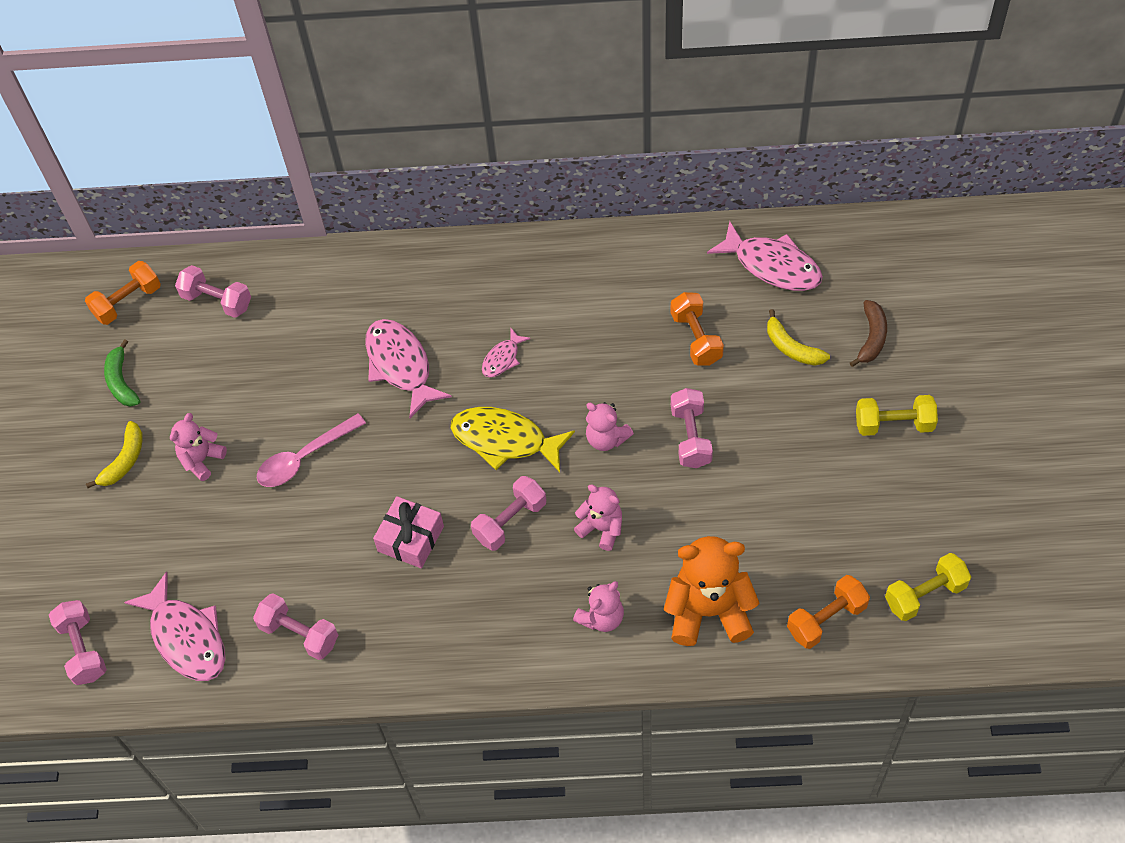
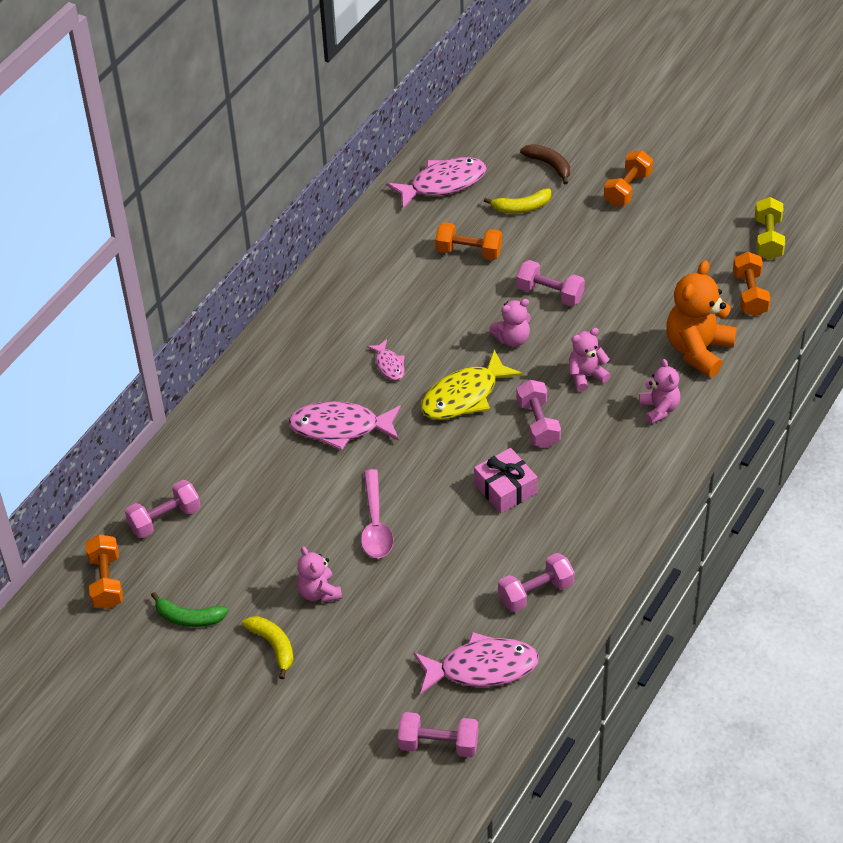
camera: 60 degrees left, 10 degrees down
yellow dumbbell [856,395,938,436] -> orange dumbbell [604,150,653,206]

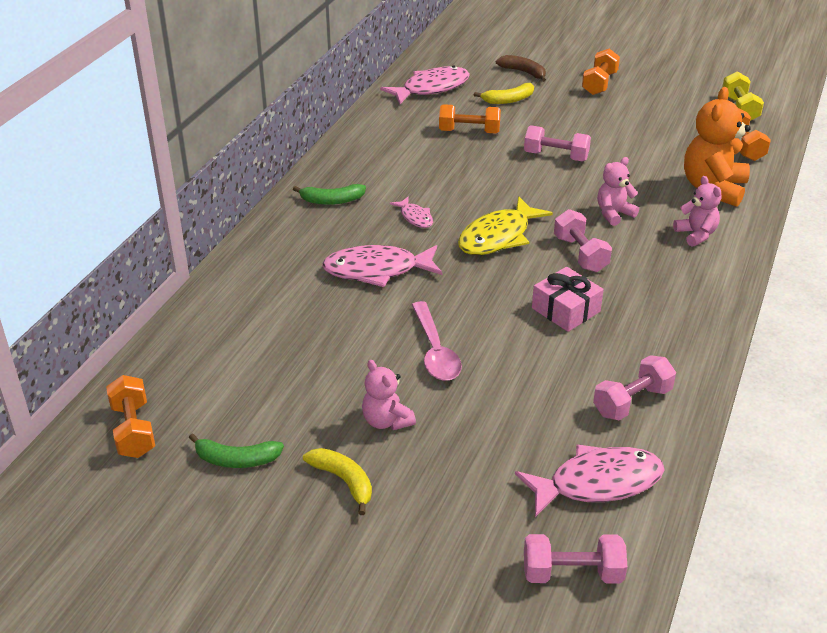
camera: 10 degrees left, 10 degrees down
pink dumbbell [125,480,201,538] -> none
pink teddy bear [490,299,531,347] -> none
none -> green banana [293,184,366,205]

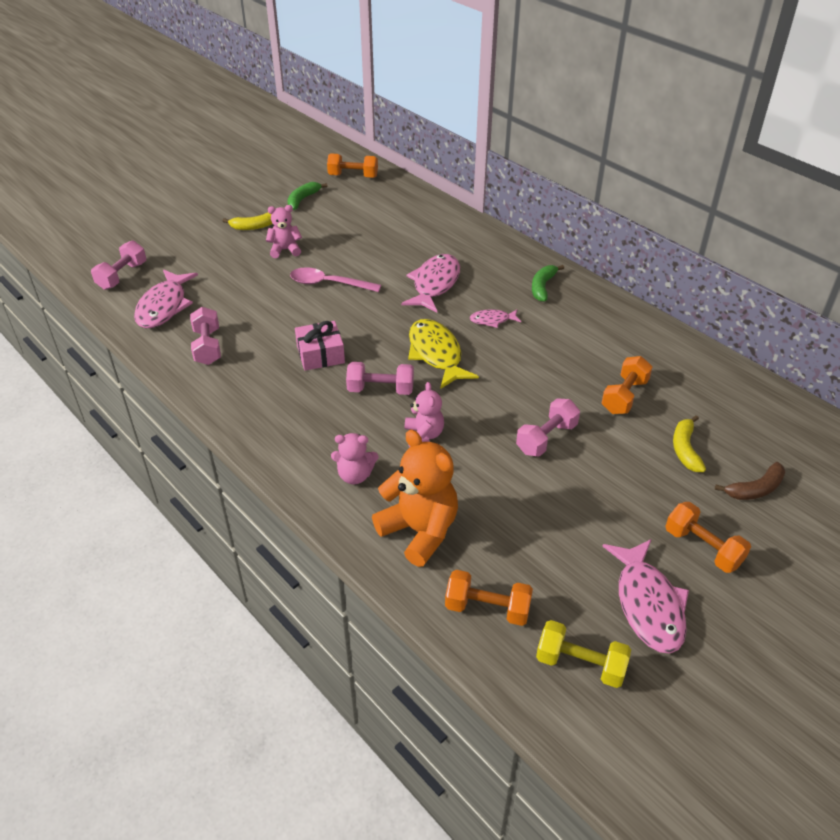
camera: 115 degrees right, 5 degrees up
pink fish [380,66,470,104] -> pink fish moved to [602,539,689,654]

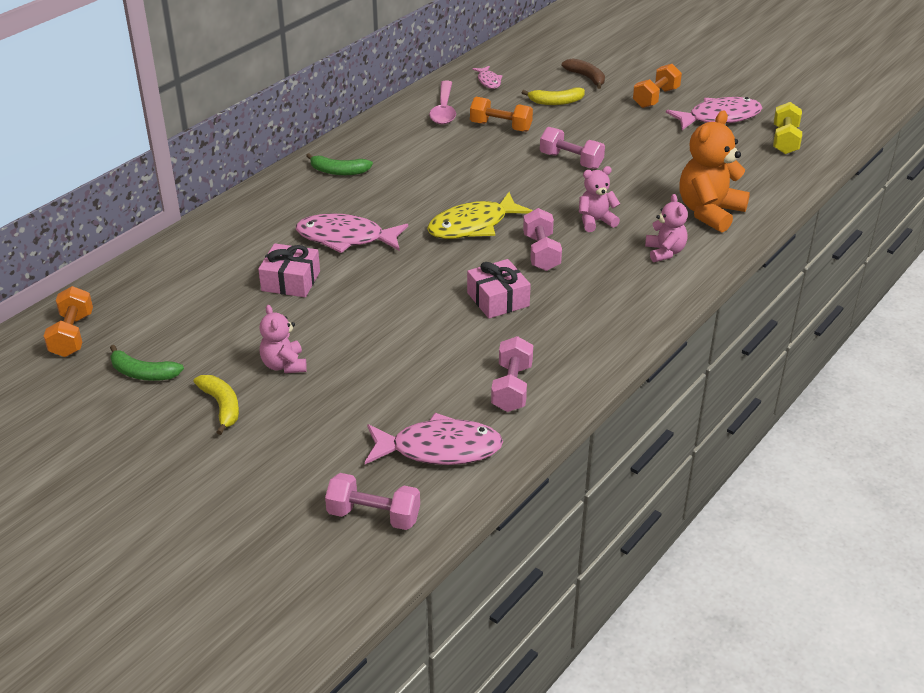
camera: 100 degrees left, 5 degrees down
pink dumbbell [190,307,221,365] -> pink dumbbell turned 60 degrees counterclockwise [491,336,533,412]
pink spoon [290,267,381,292] -> pink spoon moved to [429,81,456,124]
orange dumbbell [445,570,533,626] -> none
pink fish [470,309,521,328] -> pink fish moved to [472,66,502,89]
none -> pink gift [258,243,320,297]

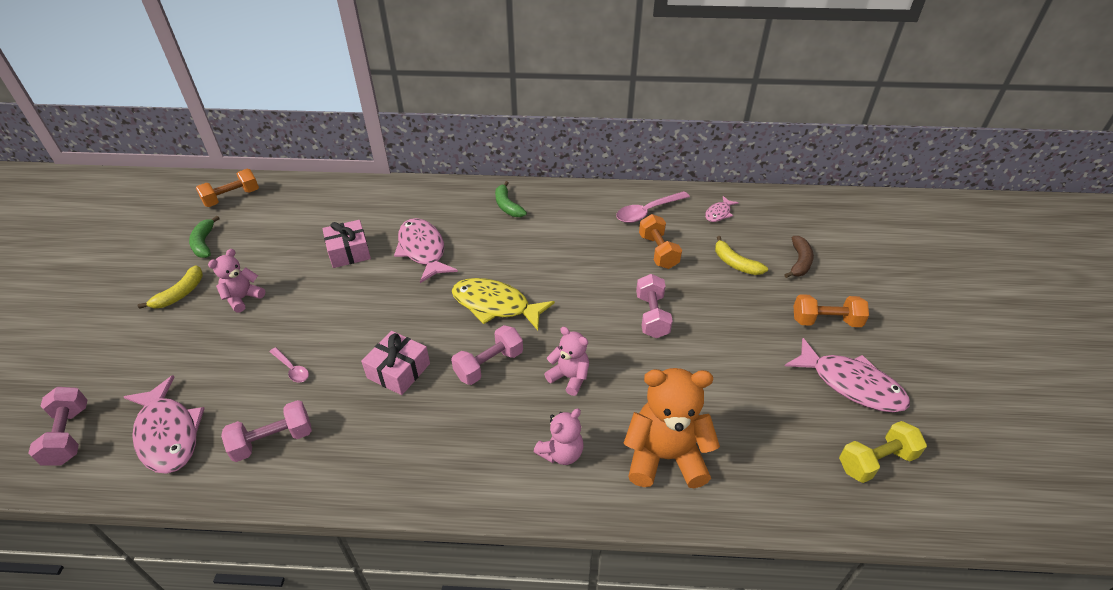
camera: 55 degrees right, 5 degrees up
none -> pink spoon [269,347,309,383]

